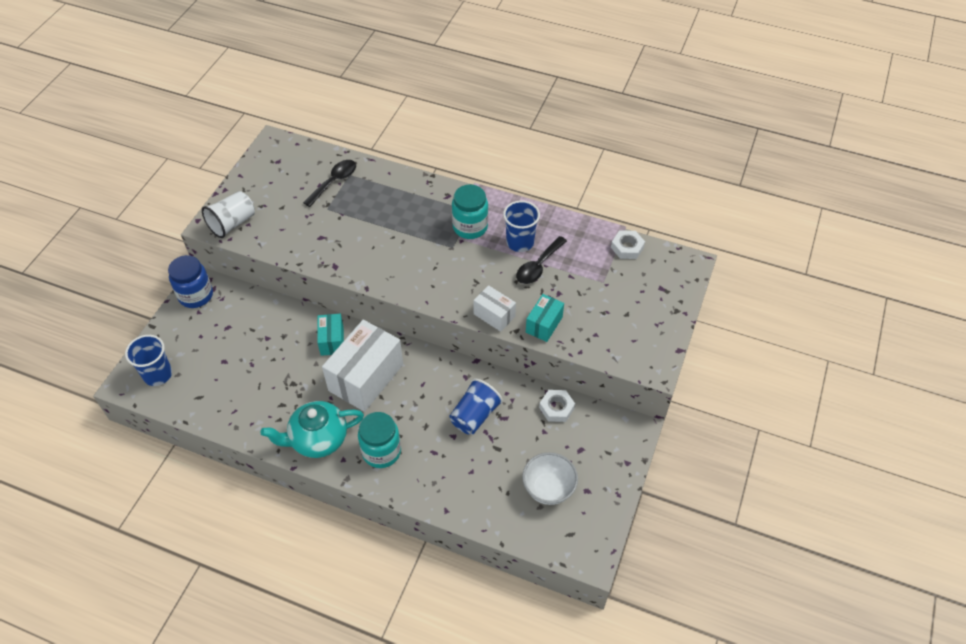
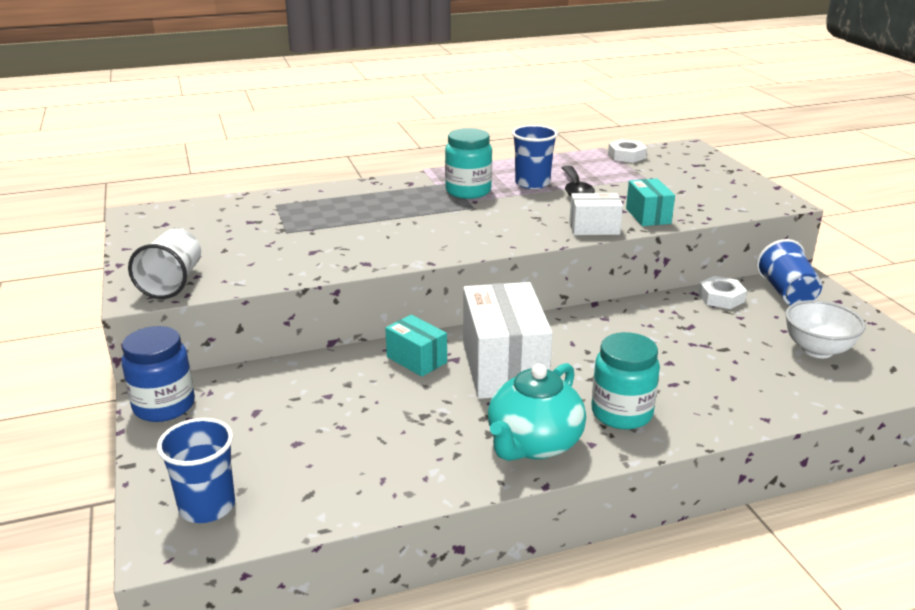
camera: 40 degrees left, 25 degrees down
black spoon [303,160,356,207] -> none
blue cup [449,378,503,434] -> blue cup moved to [757,239,822,305]

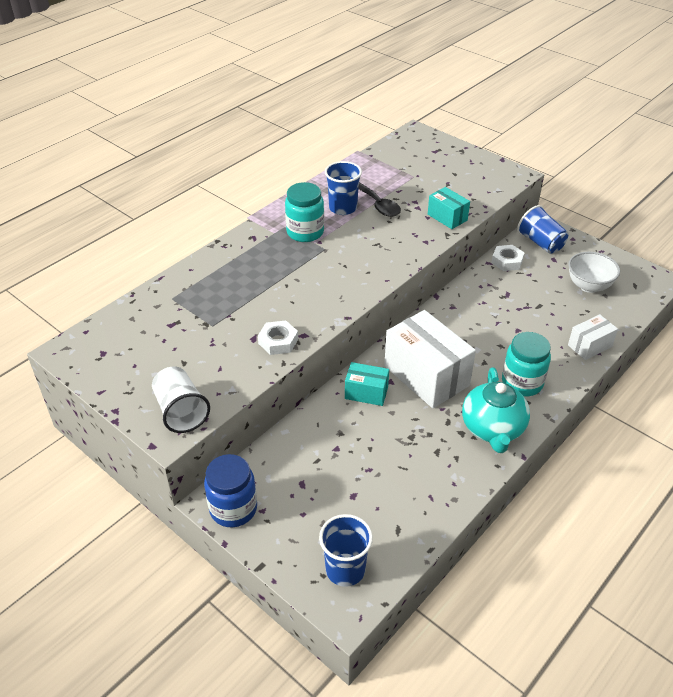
camera: 30 degrees left, 15 degrees up
white box [569,193,623,235] -> white box moved to [568,314,618,360]
white nut [608,139,647,163] -> white nut moved to [258,320,298,355]

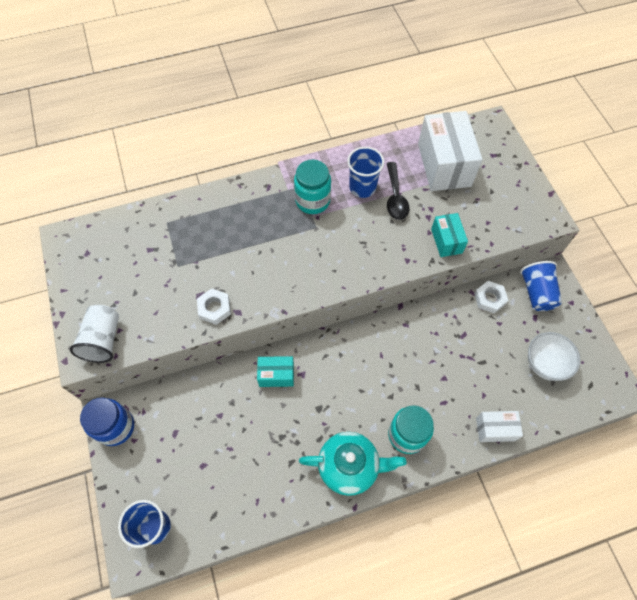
camera: 30 degrees right, 20 degrees up
turquoise box [345,362,389,406] -> turquoise box turned 45 degrees counterclockwise [257,356,294,387]
white box [384,310,476,408] -> white box moved to [418,111,482,191]
turquoise teapot [462,367,530,453] -> turquoise teapot turned 120 degrees counterclockwise [299,432,406,496]

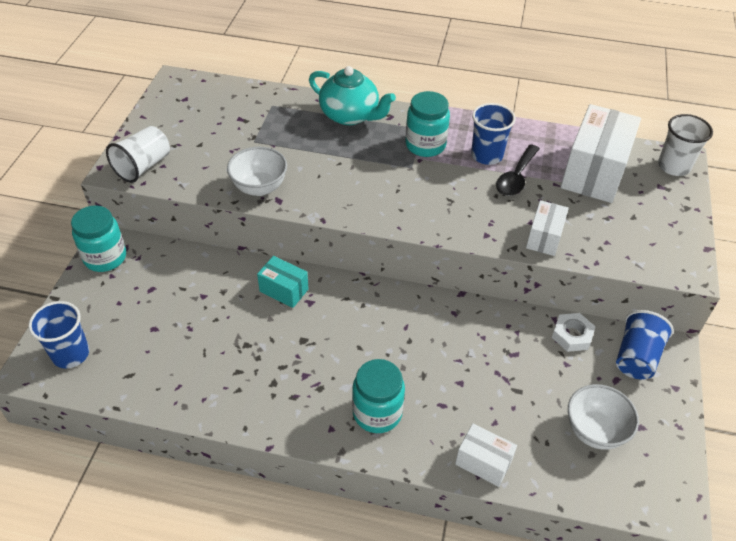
camera: 30 degrees right, 15 degrees down
blue jar [80,397,134,446] -> turquoise jar [71,205,126,272]
white nut [197,288,231,325] -> white bowl [227,147,287,196]
turquoise teapot [299,432,406,496] -> turquoise teapot moved to [309,66,396,125]
turquoise box [431,213,468,257] -> white box [526,200,569,256]
none -> white cup [658,114,713,176]

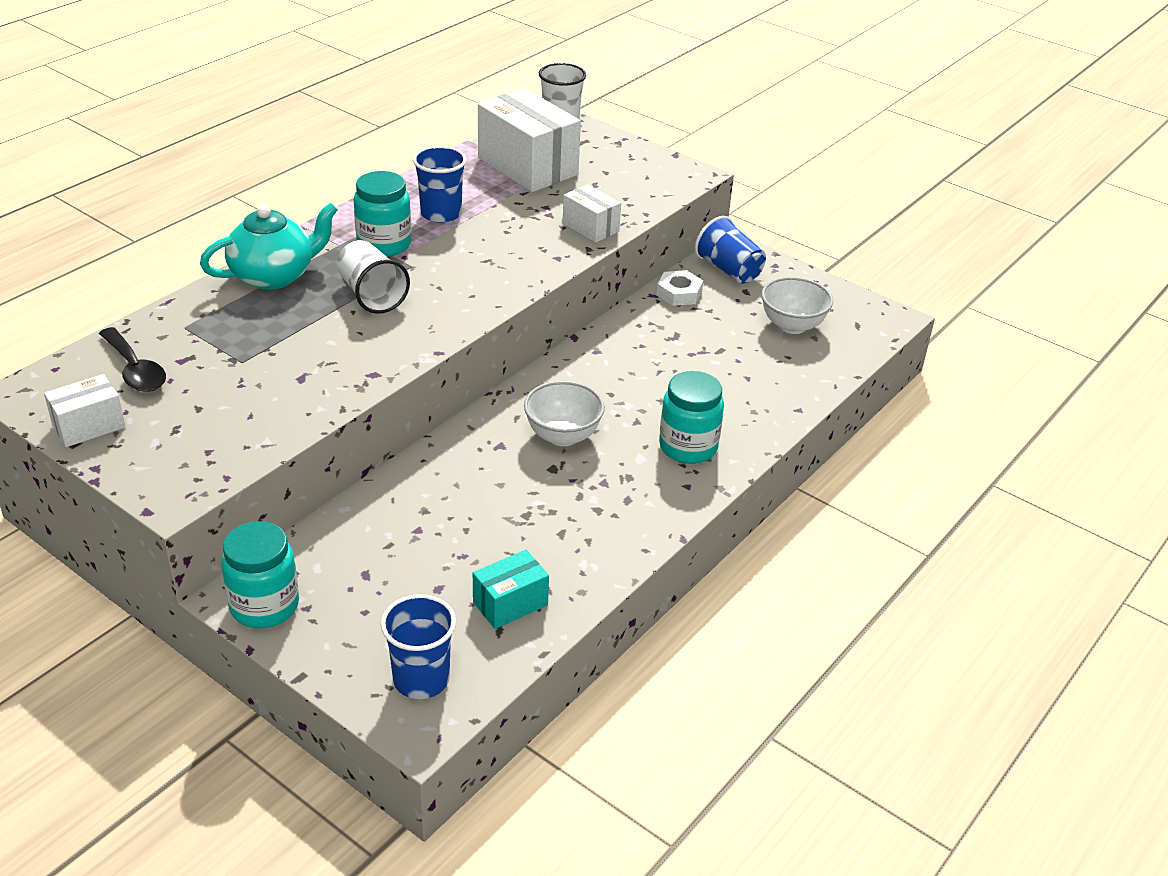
camera: 65 degrees left, 10 degrees down
white cup [106,126,170,183] -> white cup moved to [337,240,410,314]
white bowl [227,147,287,196] -> white bowl moved to [524,381,605,446]
turquoise box [257,256,308,308] -> turquoise box moved to [473,550,549,629]
white box [455,424,517,487] -> white box moved to [44,374,125,447]
black spoon [496,144,540,196] -> black spoon moved to [99,327,166,392]

